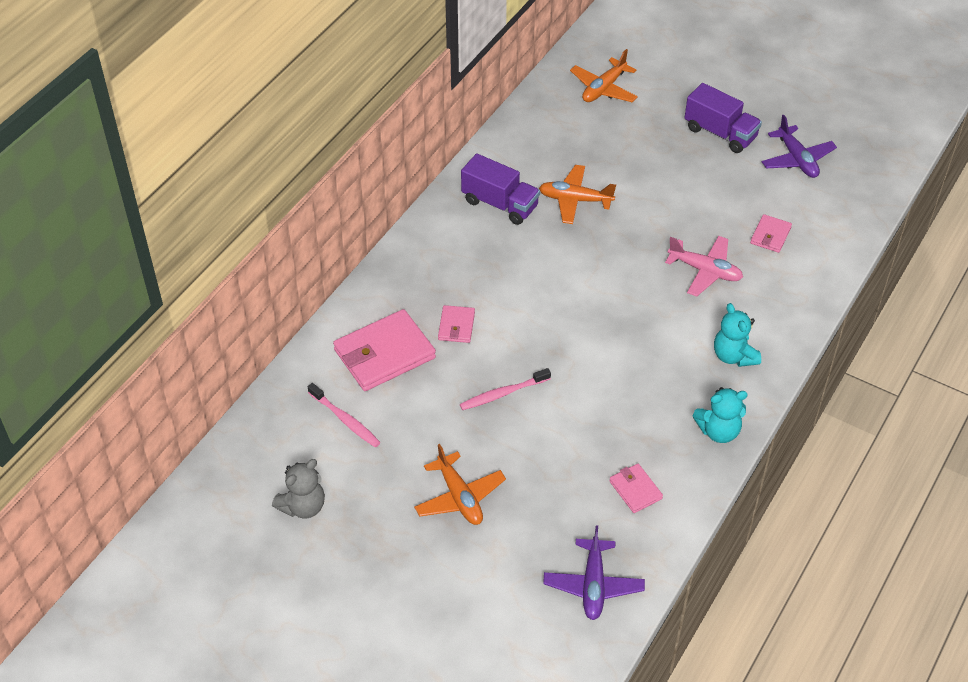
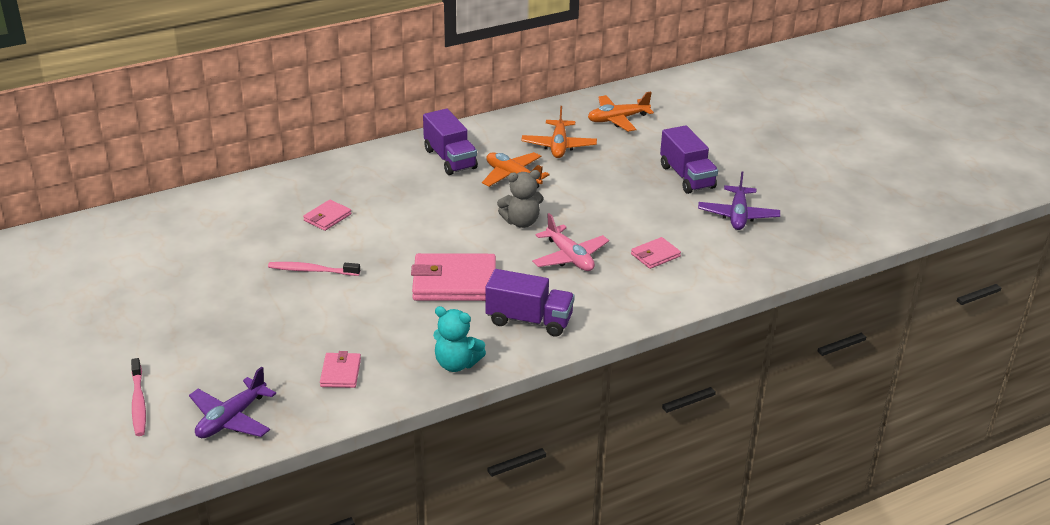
camera: 30 degrees right, 15 degrees down
grey teddy bear [272,459,325,519] -> grey teddy bear moved to [497,170,544,228]
pink toothbrush [308,383,381,448] -> pink toothbrush moved to [131,358,146,436]
pink wallet [333,309,436,391] -> pink wallet moved to [411,253,496,301]
orange plane [414,444,506,525] -> orange plane moved to [521,106,597,158]
turquoise teddy bear [714,303,761,367] -> purple truck [485,269,575,337]

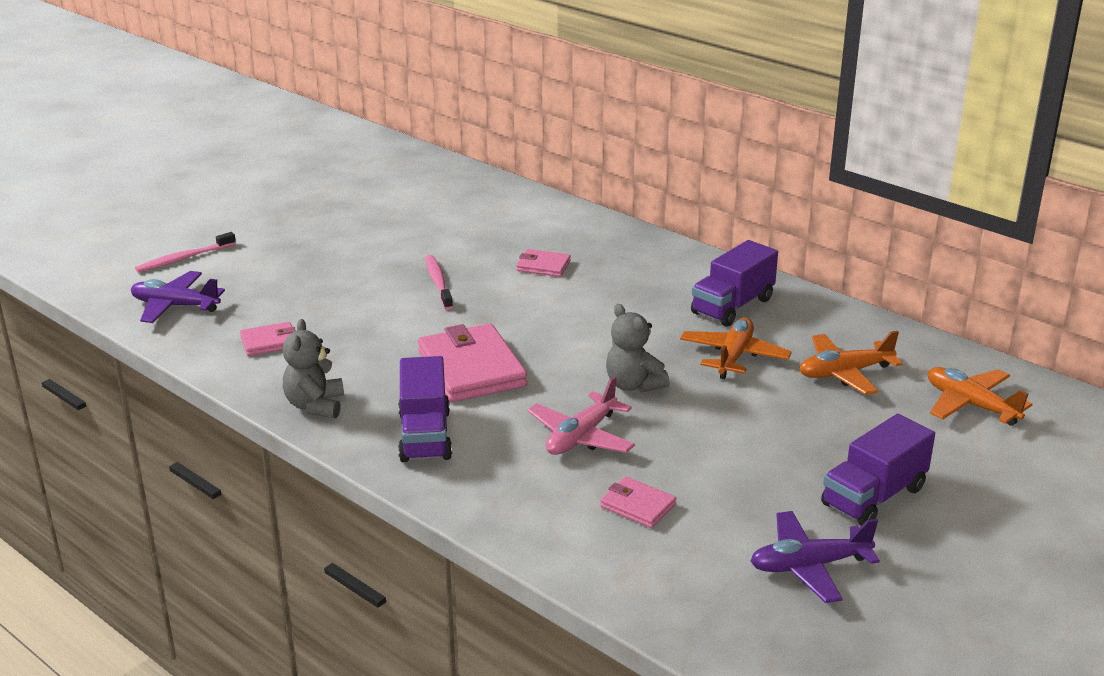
camera: 70 degrees right, 5 degrees down
turquoise teddy bear [433,306,486,372] -> grey teddy bear [283,319,344,418]

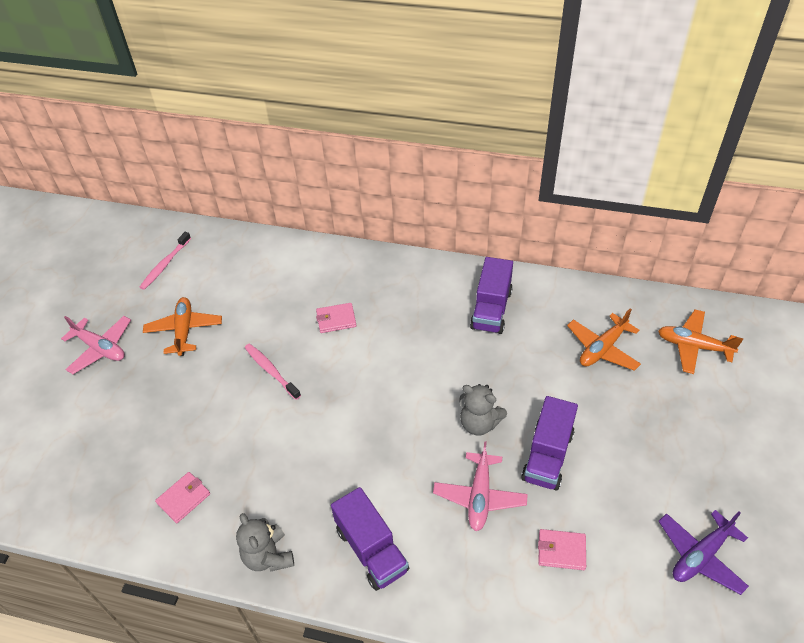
camera: 25 degrees left, 20 degrees up
purple plane [131,271,225,323] -> none
pink toothbrush [135,232,236,272] -> pink toothbrush moved to [140,232,191,290]
pink wallet [418,323,527,402] -> none
orange plane [680,318,792,379] -> orange plane moved to [143,297,222,356]
purple truck [821,414,935,526] -> purple truck moved to [521,396,578,491]
none -> pink plane [61,316,131,374]

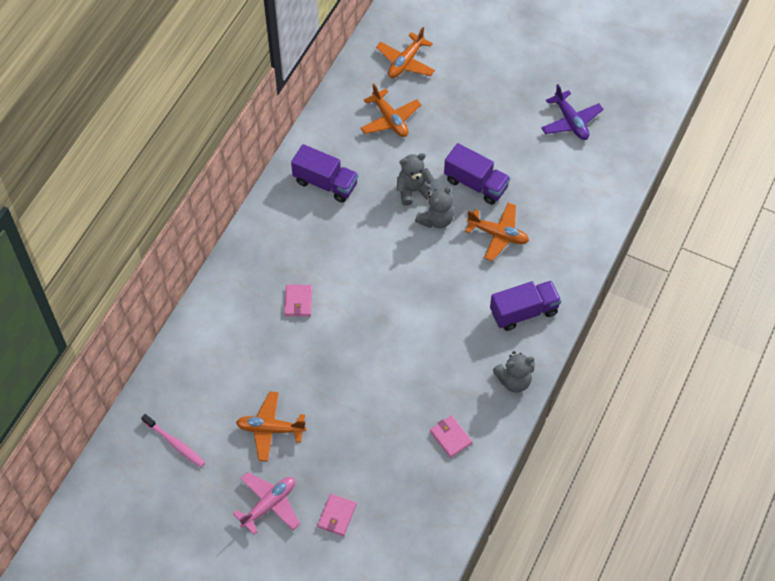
camera: 80 degrees left, 10 degrees up
pink toothbrush [245,344,301,400] -> none
pink plane [433,441,528,531] -> orange plane [465,203,529,261]
pink wallet [538,529,586,570] -> pink wallet moved to [317,494,357,536]
none -> grey teddy bear [397,153,435,206]

